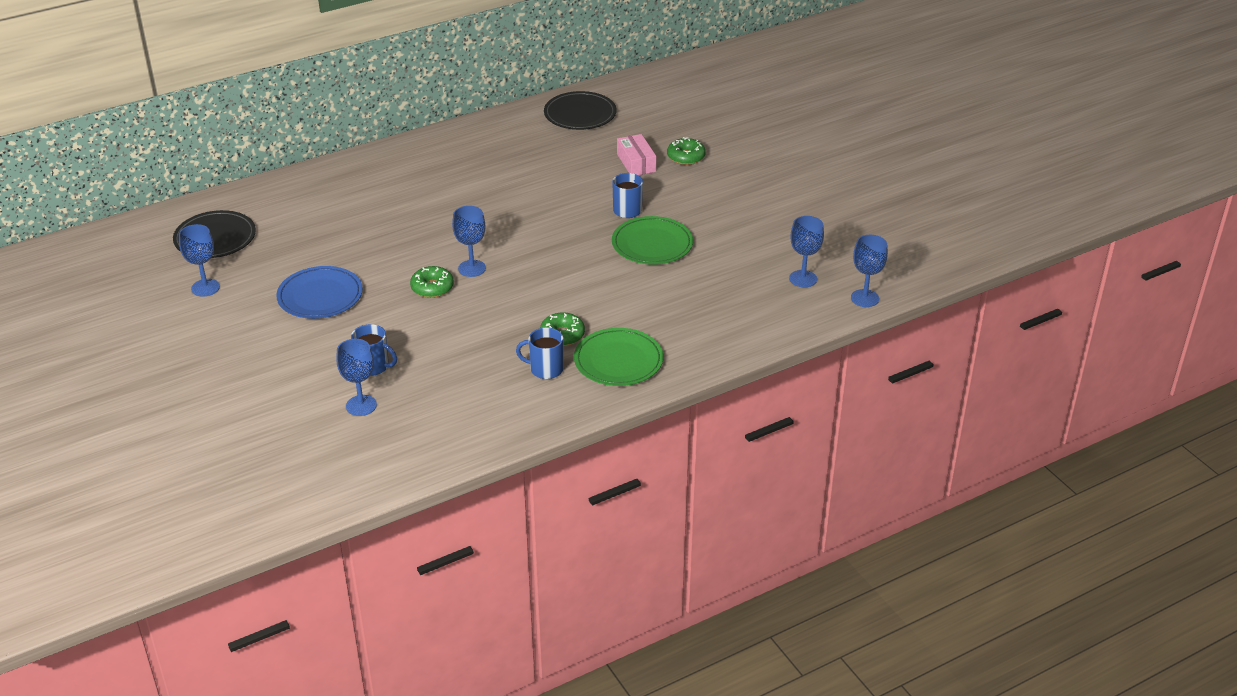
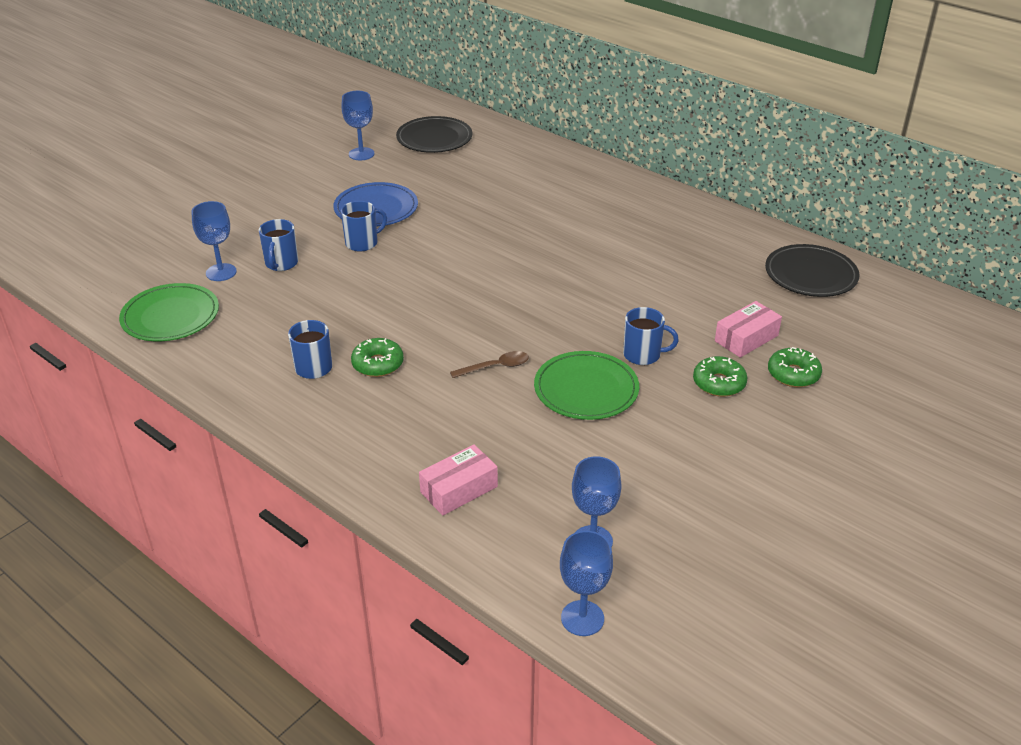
camera: 70 degrees right, 0 degrees up
green donut [410,266,454,298] -> green donut moved to [693,356,747,397]
blue goblet [452,206,486,277] -> none
green plate [574,328,663,386] -> green plate moved to [119,283,219,341]
none -> blue mug [341,201,387,252]
none -> pink box [419,444,498,516]
none -> brown spoon [450,351,529,378]

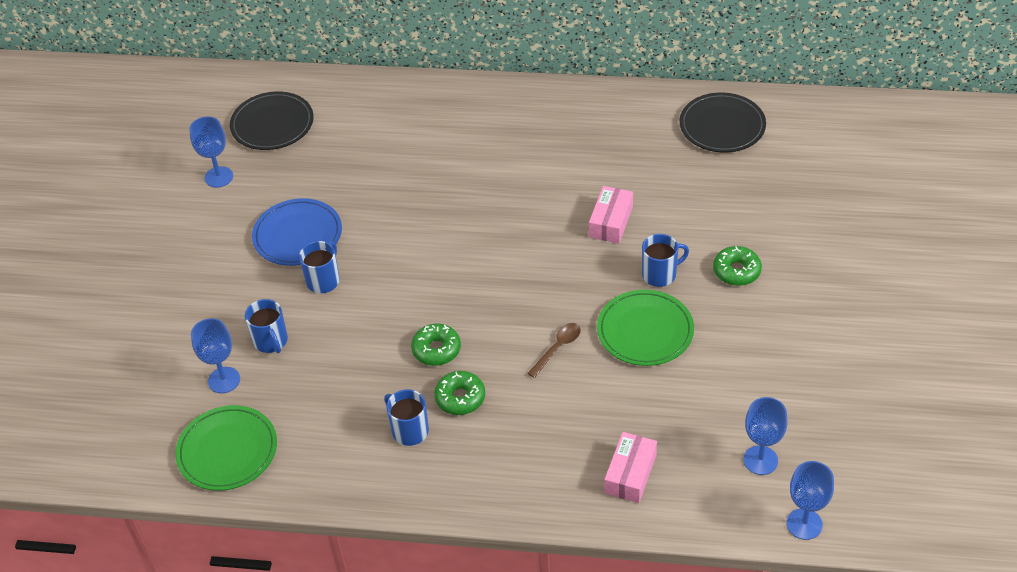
camera: 30 degrees left, 10 degrees up
pink box [715,301,782,358] -> pink box moved to [589,186,633,243]
green donut [768,347,822,387] -> green donut moved to [411,324,461,366]

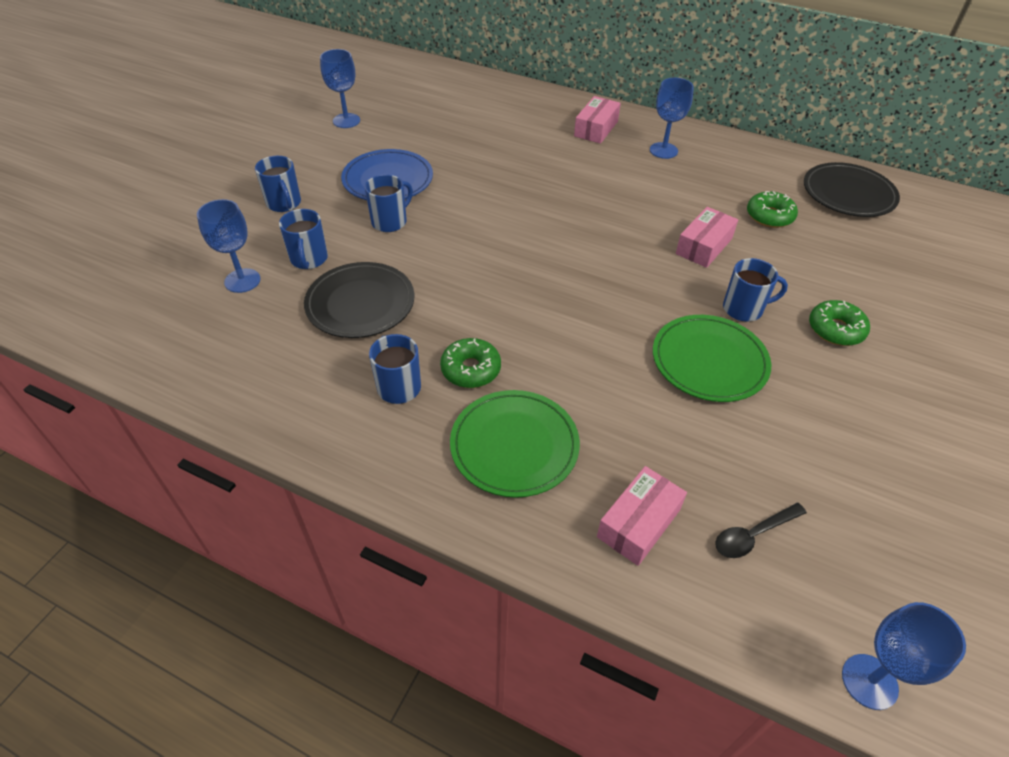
camera: 15 degrees right, 0 degrees up
green plate [175,405,277,491] -> green plate moved to [450,390,580,498]
black plate [230,91,314,150] -> black plate moved to [304,262,414,338]
green donut [411,324,461,366] -> green donut moved to [747,191,798,228]
brown spoon [527,323,581,378] -> none
blue goblet [743,397,788,475] -> blue goblet moved to [650,78,694,159]
none -> blue mug [255,156,301,212]
none -> pink box [574,96,621,144]
none -> black spoon [715,503,807,558]

